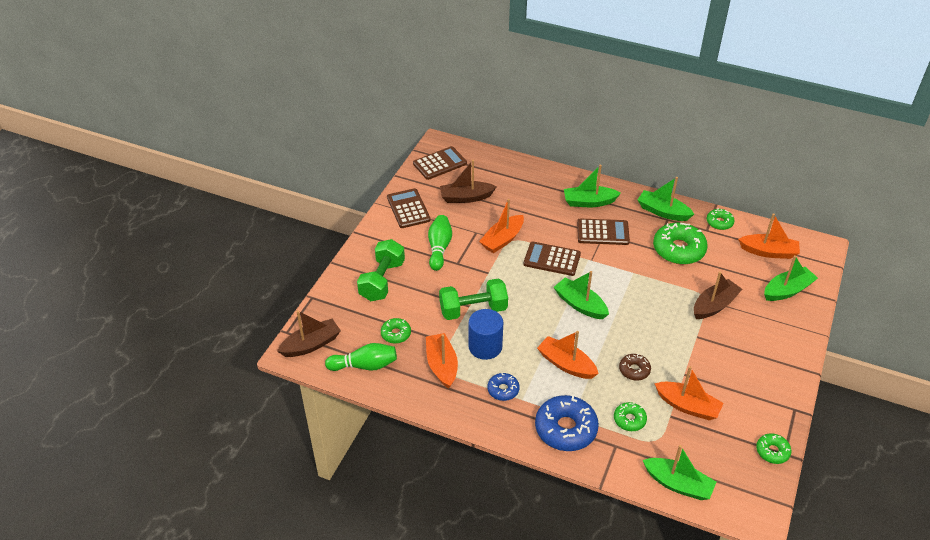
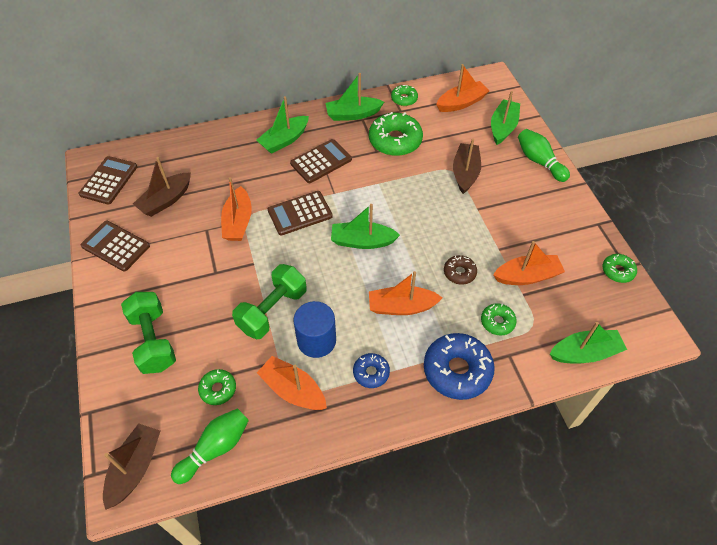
camera: 40 degrees left, 10 degrees up
green bowling pin [428,215,452,271] -> green bowling pin moved to [518,129,570,182]

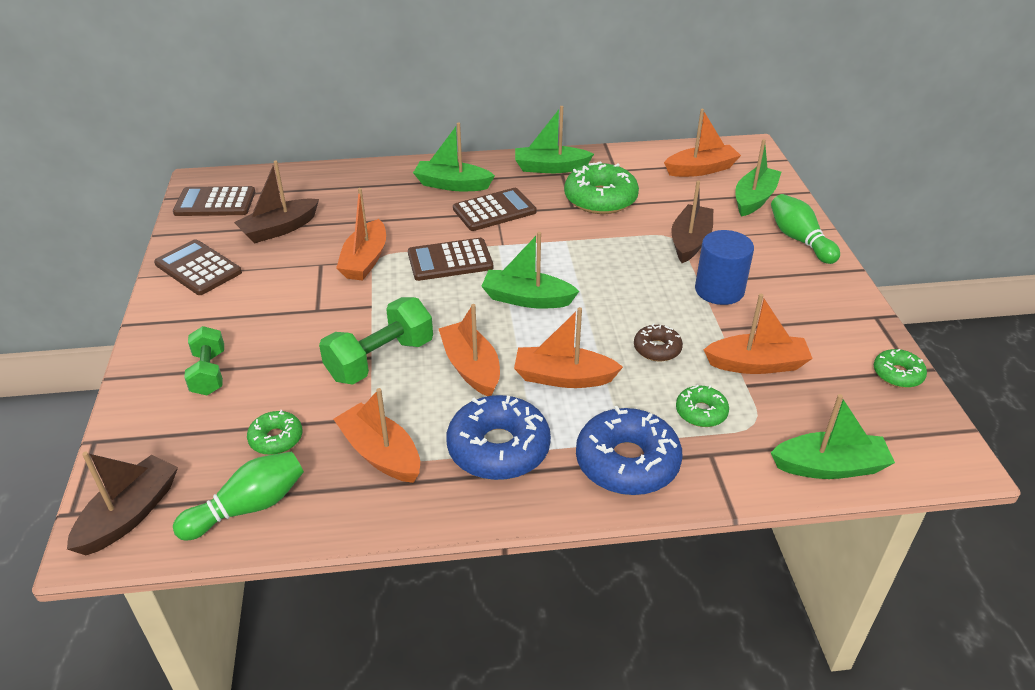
camera: 10 degrees right, 15 degrees down
brown calculator [79,156,137,205] -> brown calculator turned 120 degrees counterclockwise [173,186,255,216]
green dumbbell [121,292,176,374] -> green dumbbell [184,326,224,395], size x0.65
green boat [256,96,309,154] -> green boat turned 45 degrees clockwise [413,123,495,191]
blue cylinder [293,301,336,358] -> blue cylinder moved to [695,230,754,305]
blue donut [353,353,390,388] -> blue donut [446,395,551,480], size x1.89
green donut [391,85,418,106] -> none
none -> orange boat [439,304,500,396]

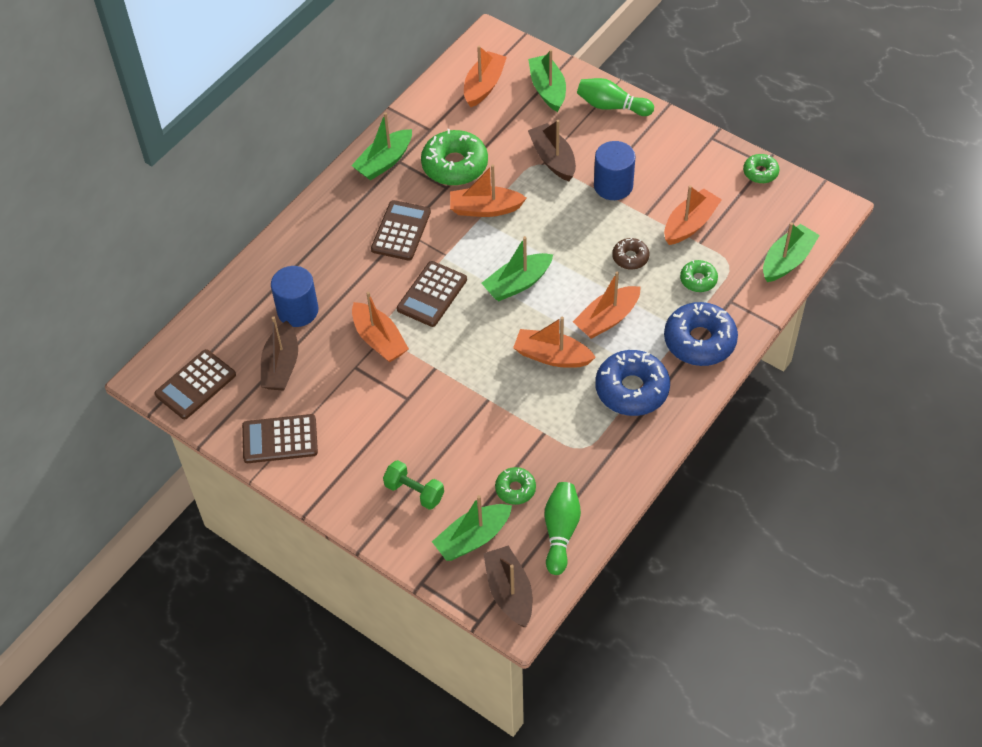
camera: 45 degrees left, 15 degrees up
green dumbbell [319,297,433,385] -> none
orange boat [333,388,420,483] -> orange boat moved to [450,164,527,217]
green boat [413,123,495,191] -> green boat moved to [432,495,512,561]
none -> blue cylinder [271,266,319,327]

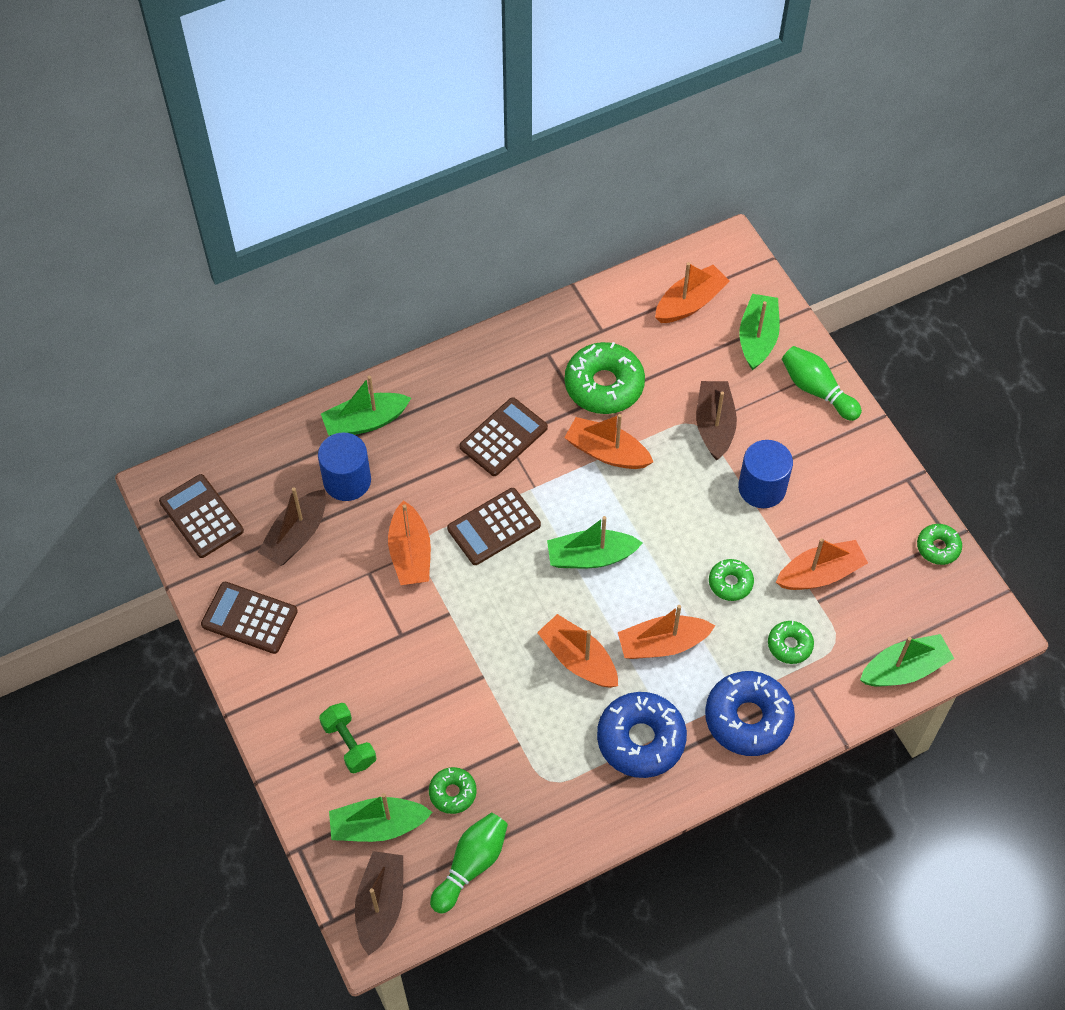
camera: 25 degrees right, 5 degrees up
brown calculator [155,349,236,419] -> brown calculator turned 75 degrees clockwise [159,474,244,558]
green boat [351,112,412,181] -> green boat moved to [321,376,411,436]
brown donut [612,238,649,270] -> green donut [709,559,754,601]

